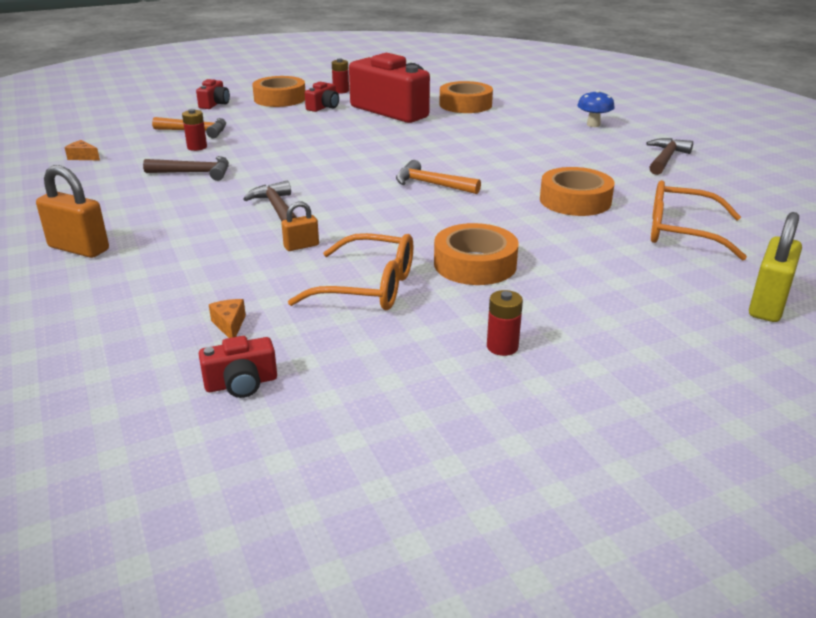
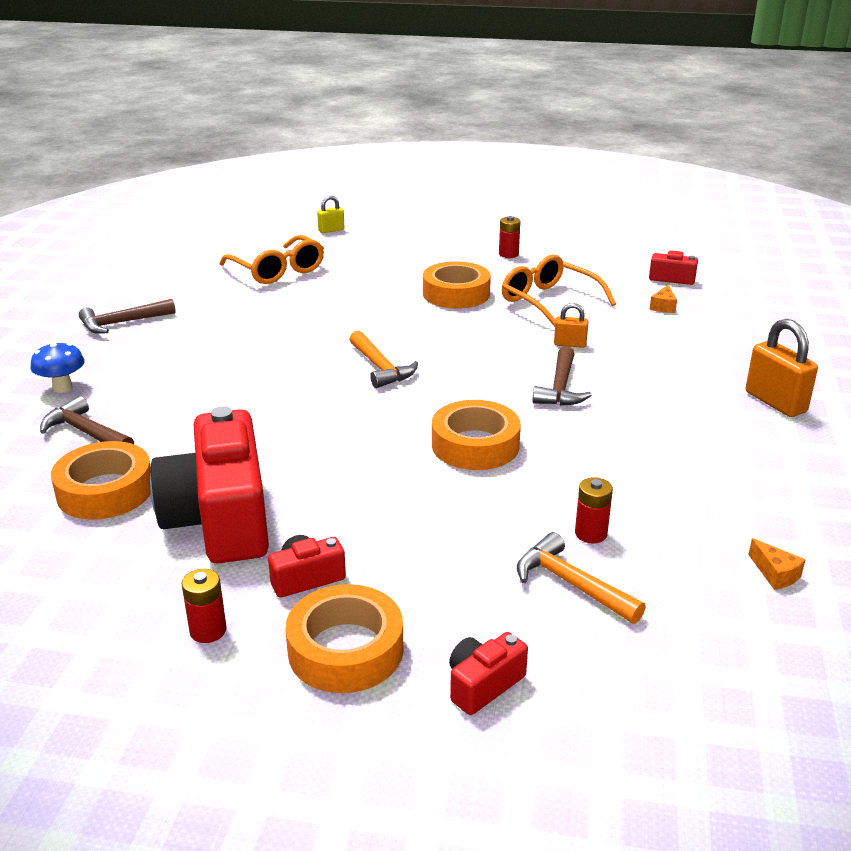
camera: 145 degrees left, 0 degrees up
brown hammer [143,156,229,181] -> brown hammer moved to [40,396,134,444]
orange tape [540,167,614,216] -> orange tape moved to [432,400,521,470]
yellow padlock [749,212,802,322] -> yellow padlock [317,196,345,233], size x0.55

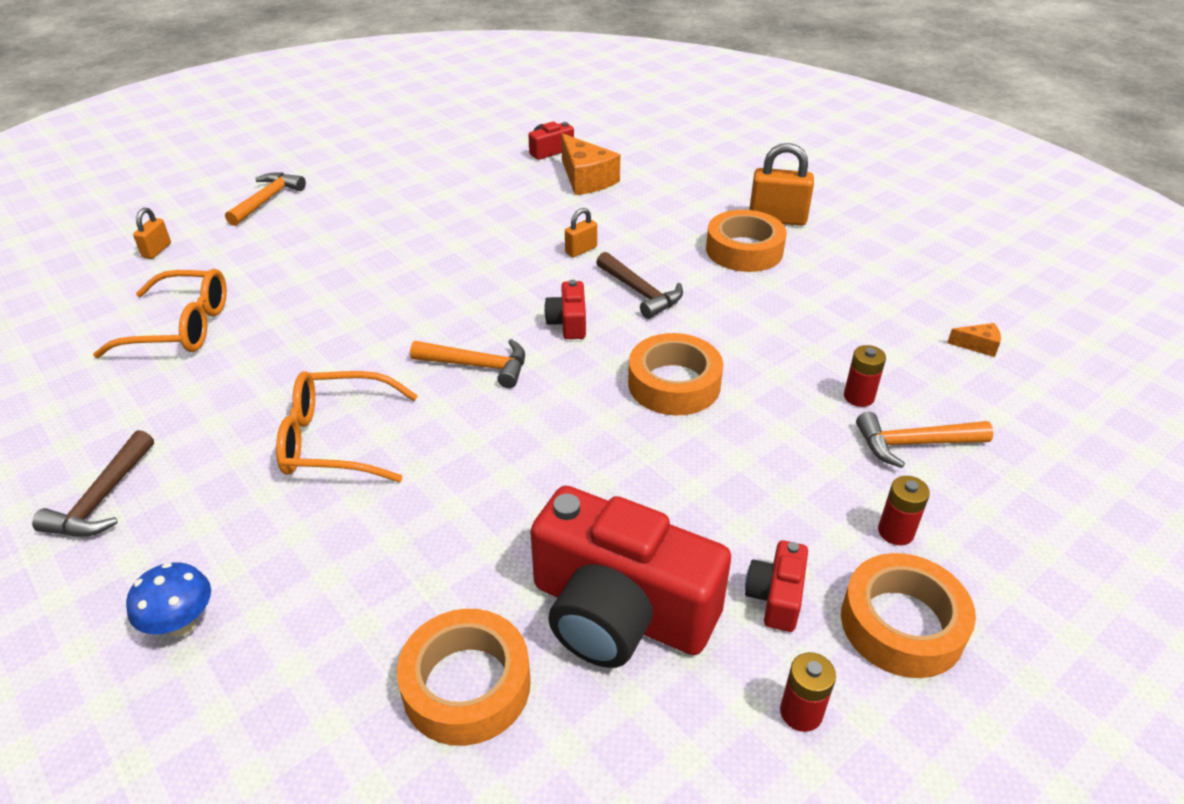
camera: 50 degrees left, 10 degrees up
brown hammer [40,396,134,444] -> none
yellow padlock [317,196,345,233] -> orange padlock [133,208,171,259]
orange tape [423,261,491,309] -> orange tape moved to [706,210,787,272]
red camera [449,632,528,715] -> red camera moved to [544,280,586,339]
red battery [499,216,521,258] -> red battery moved to [878,476,930,545]
orange glasses [502,254,616,327] -> orange glasses moved to [276,371,418,482]
orange cheese [649,285,677,313] -> orange cheese [561,133,620,195], size x2.06
none -> orange hammer [225,173,306,226]

